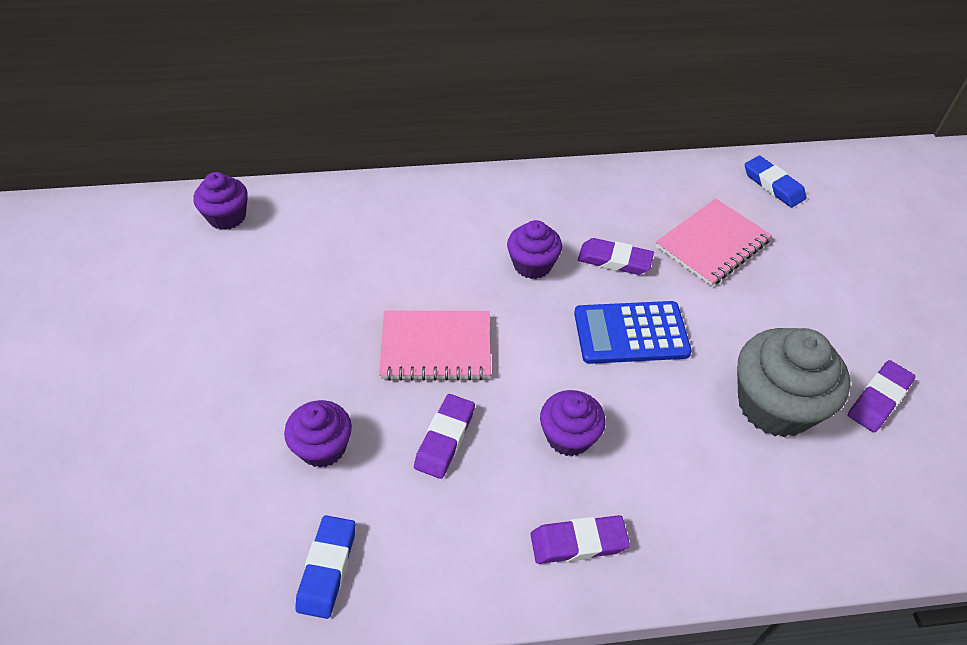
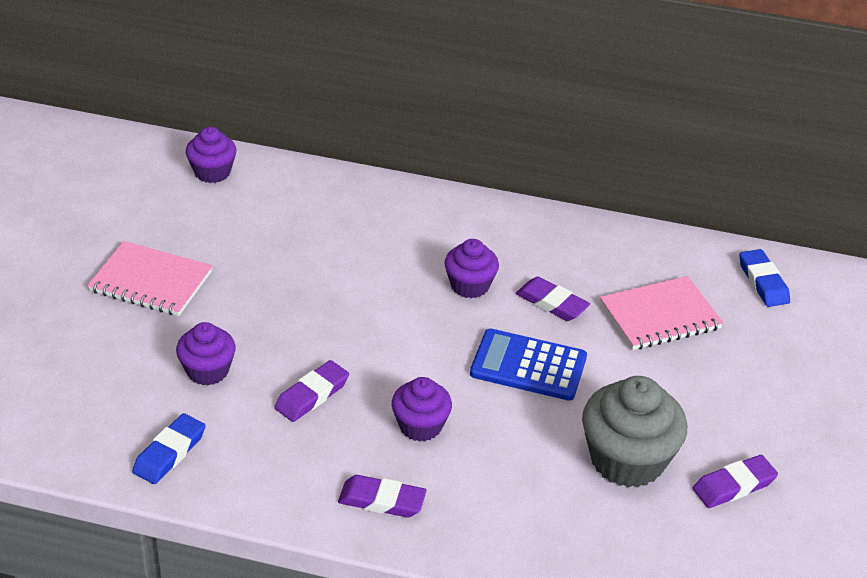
camera: 20 degrees right, 10 degrees down
pink notebook [379,311,491,381] -> pink notebook moved to [87,241,212,316]

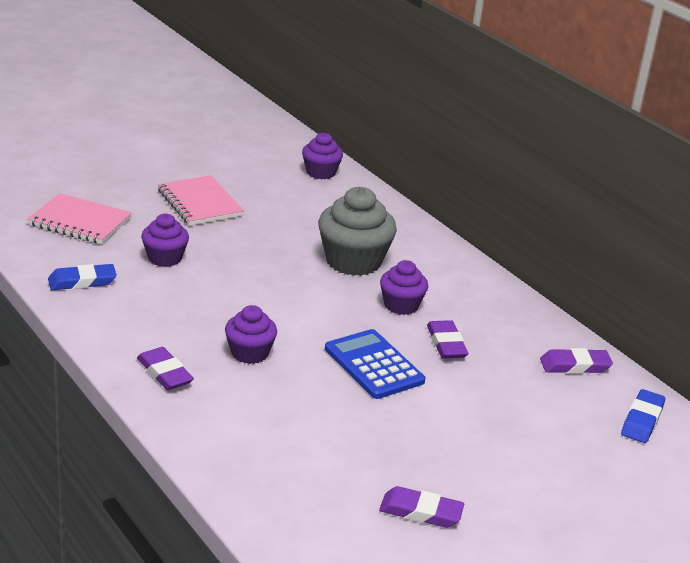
camera: 40 degrees right, 10 degrees down
purple eraser [274,360,349,422] -> purple eraser moved to [540,348,613,374]
grey cupcake [582,376,687,488] -> grey cupcake moved to [318,187,397,276]
pink notebook [600,276,723,350] -> pink notebook moved to [27,193,132,244]

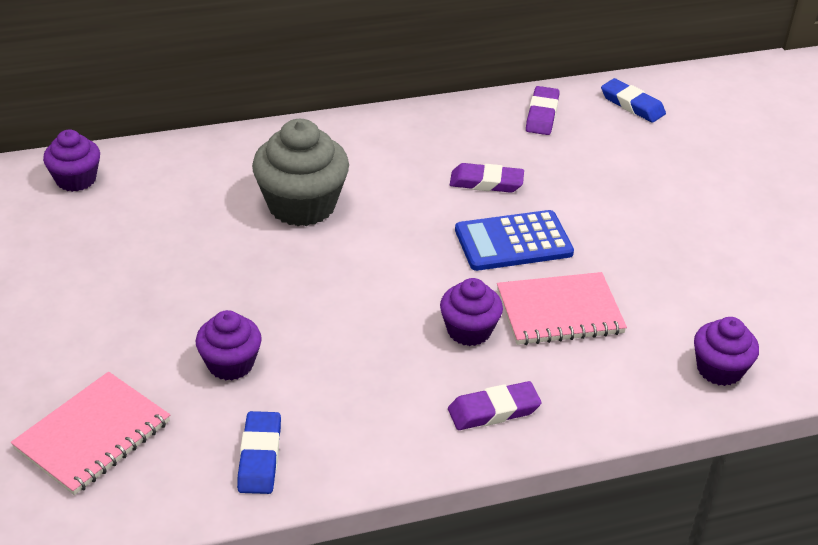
camera: 70 degrees left, 10 degrees up
pink notebook [158,175,244,226] -> pink notebook moved to [497,272,627,345]
purple eraser [379,486,464,528] -> none
purple cupcake [380,260,428,315] -> purple cupcake moved to [694,317,759,386]

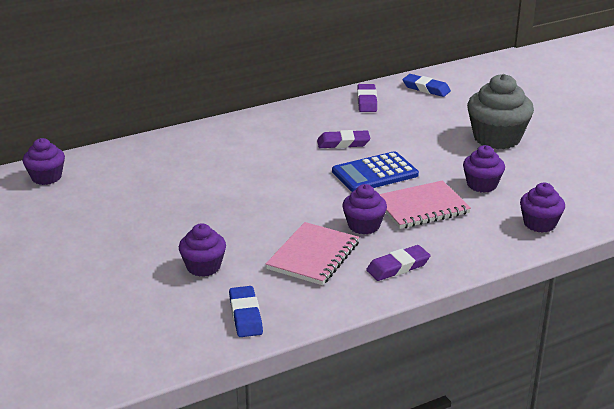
camera: 10 degrees left, 10 degrees down
pink notebook [11,372,170,495] -> pink notebook moved to [266,222,359,285]
grey cupcake [252,119,349,226] -> grey cupcake moved to [467,74,534,149]
none -> purple cupcake [463,145,505,193]

